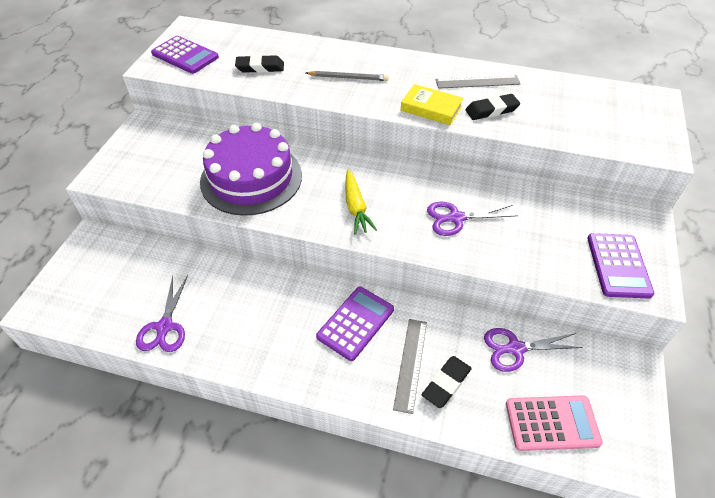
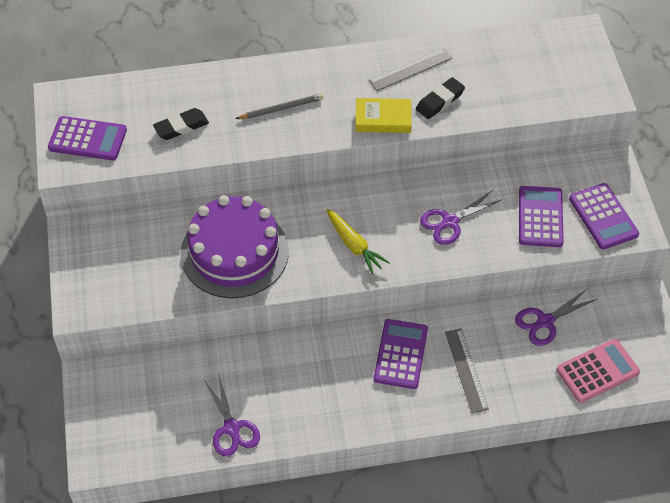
camera: 25 degrees left, 5 degrees up
black eraser [422,356,472,408] -> none
none -> purple calculator [519,186,564,247]

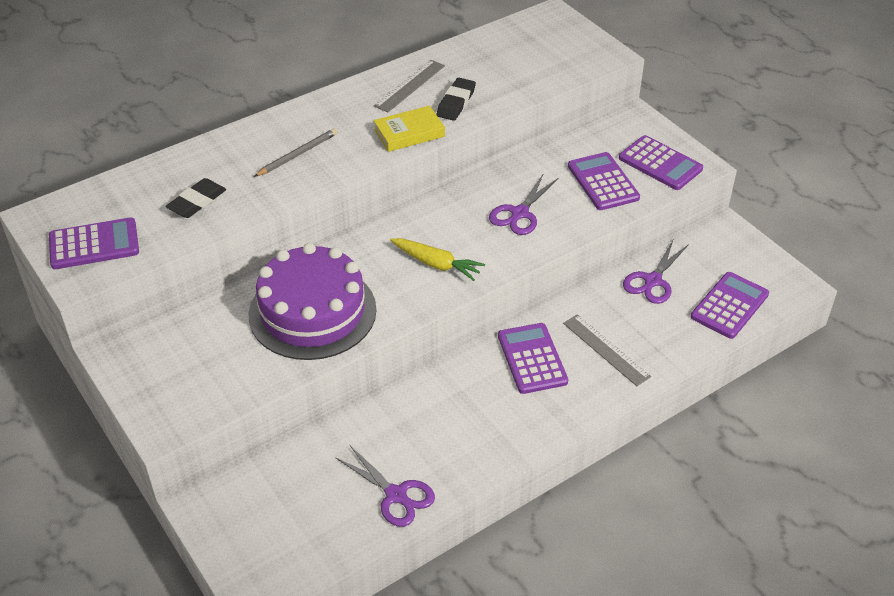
camera: 25 degrees left, 10 degrees down
pink calculator [556,339,640,403] -> purple calculator [691,272,769,339]

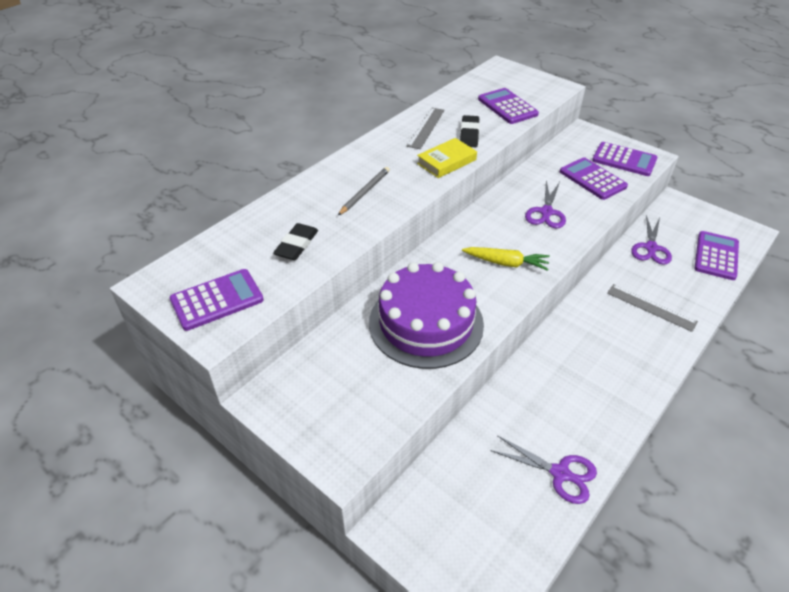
camera: 15 degrees left, 0 degrees up
purple calculator [498,323,568,394] -> purple calculator moved to [478,88,539,124]

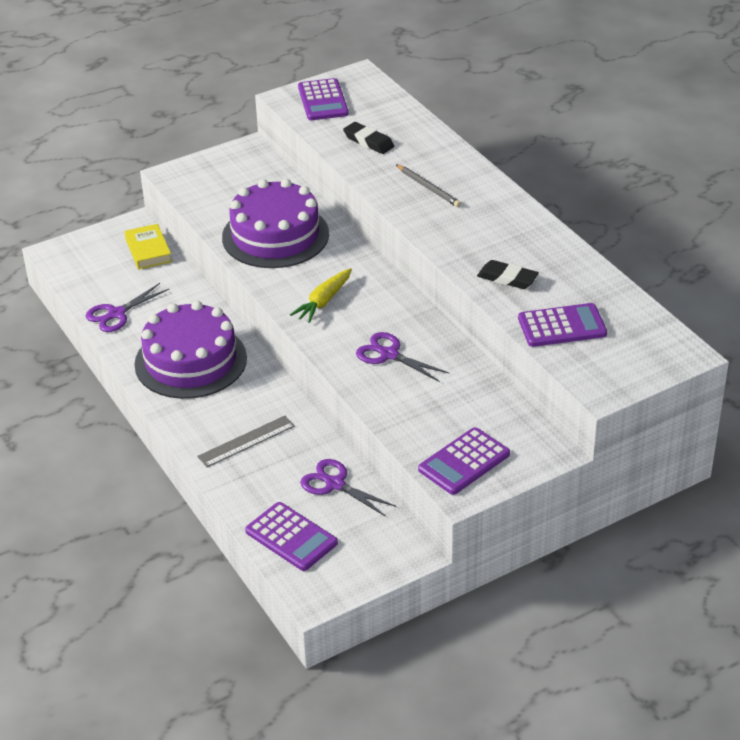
camera: 110 degrees right, 5 degrees down
grey ruler [406,107,445,149] -> none
yellow book [417,138,477,178] -> yellow book moved to [125,224,172,270]
purple calculator [560,157,628,200] -> none
none -> purple cake [134,301,247,399]

